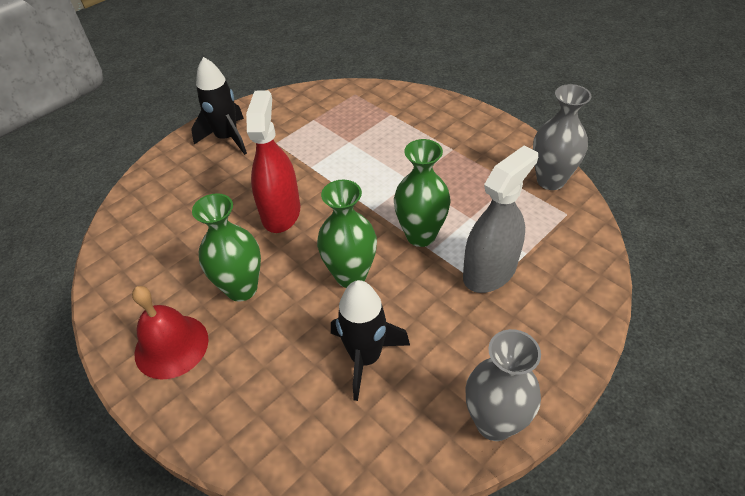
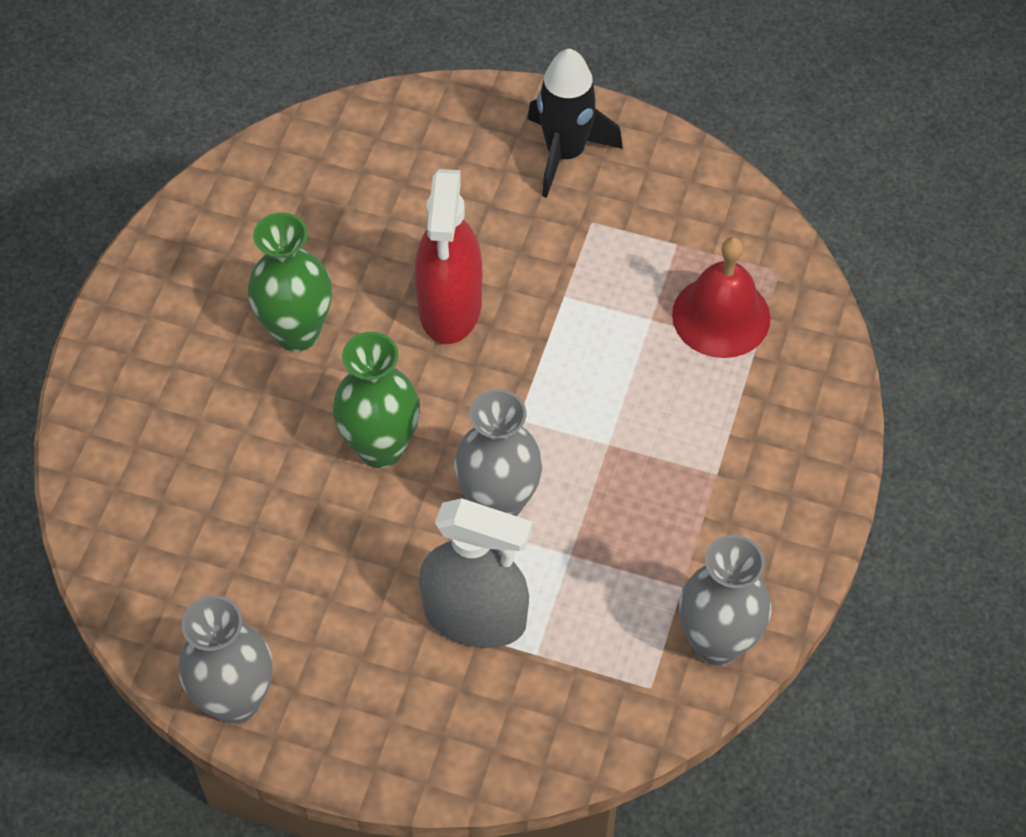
camera: 60 degrees right, 10 degrees up
red bell [132,286,209,380] -> red bell moved to [672,237,771,358]
red spray bottle [246,90,300,233] -> red spray bottle turned 120 degrees clockwise [415,169,482,344]
black rocket [331,280,410,401] -> none
green vase [394,139,451,247] -> grey vase [454,389,543,516]

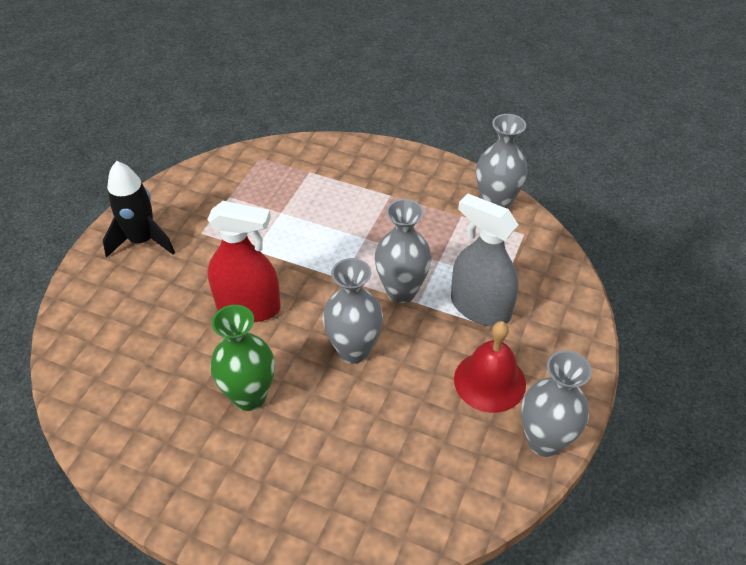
camera: 85 degrees left, 10 degrees down
green vase [333,332,420,468] -> grey vase [322,258,383,364]
grey spray bottle [419,498,532,648] -> grey spray bottle turned 75 degrees counterclockwise [451,193,519,326]
red bell [672,237,771,358] -> red bell moved to [454,321,526,413]

